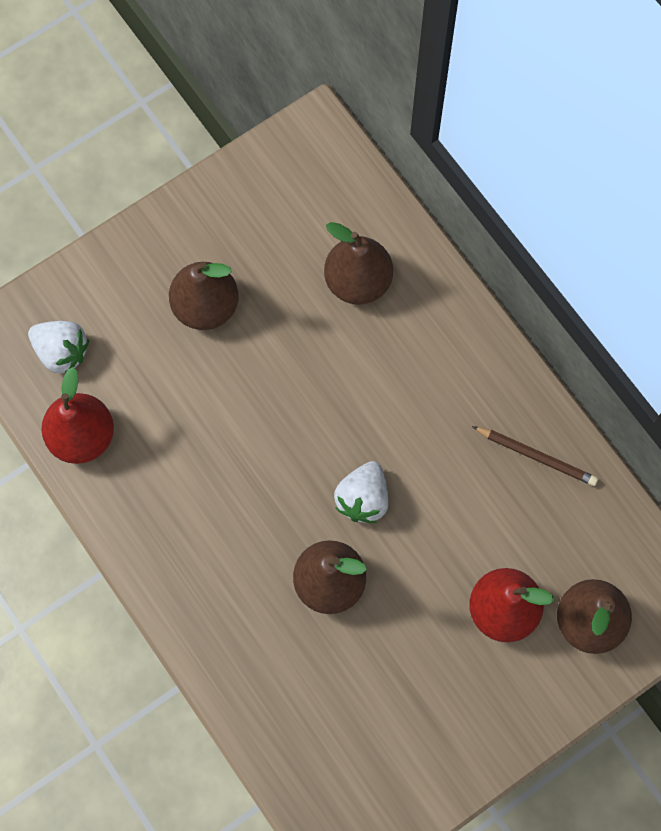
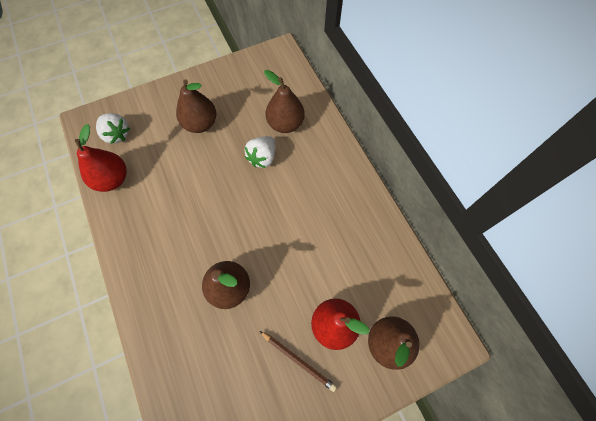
camera: 10 degrees right, 5 degrees down
white strawberry [334,461,389,523] -> white strawberry moved to [245,136,275,168]
brown pencil [472,426,598,486] -> brown pencil moved to [259,331,337,392]

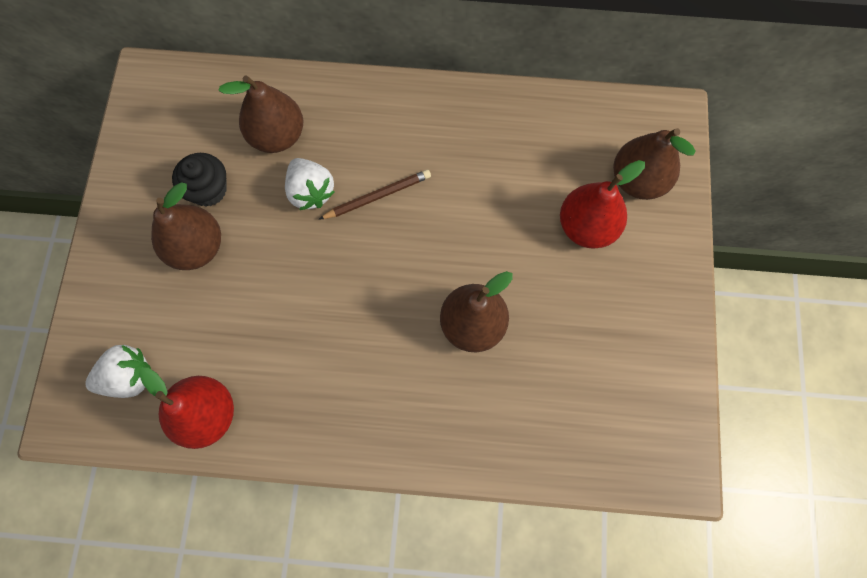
camera: 60 degrees left, 5 degrees up
brown pencil [259,331,337,392] -> brown pencil moved to [319,170,431,220]
none -> black cupcake [172,153,227,207]

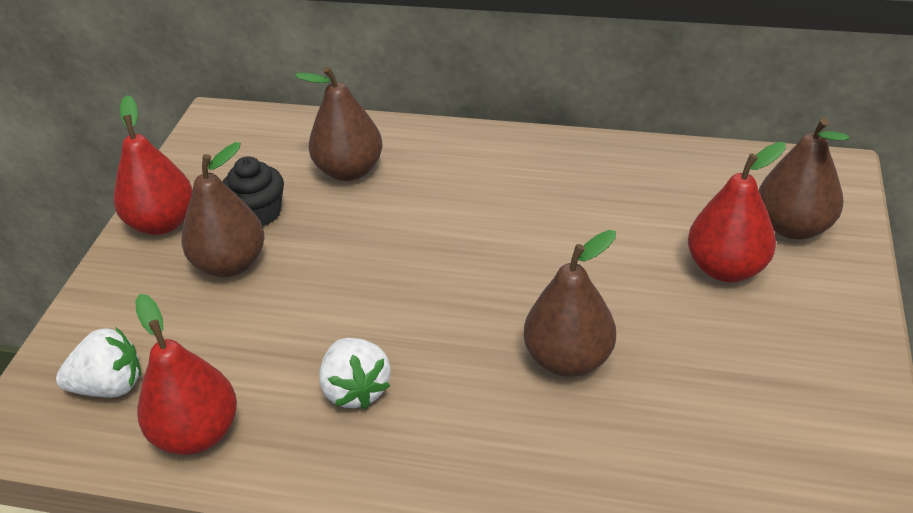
camera: 10 degrees right, 30 degrees down
white strawberry [285,158,335,210] -> white strawberry moved to [319,338,391,409]
brown pencil [319,170,431,220] -> none
none -> red pear [114,95,193,235]

